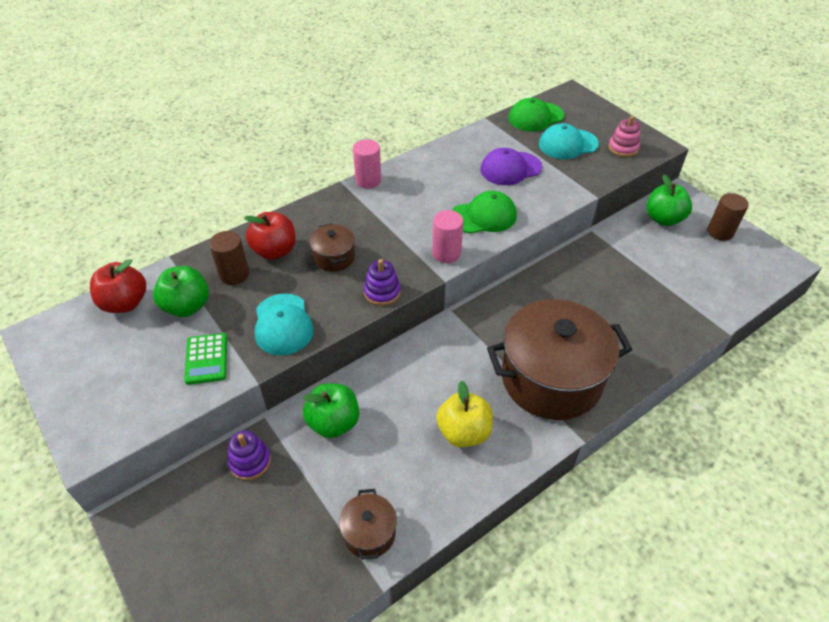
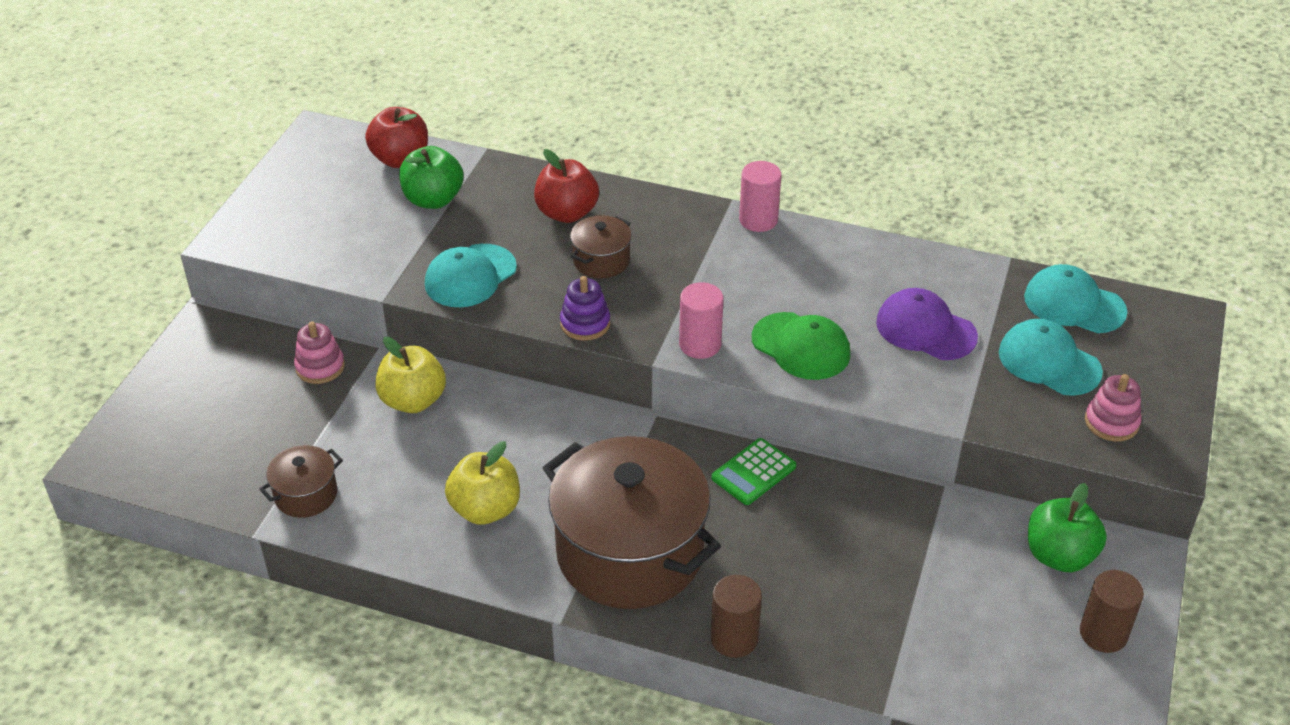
camera: 55 degrees right, 5 degrees down
green calculator [184,333,227,385] -> green calculator moved to [711,438,796,505]
brown cylinder [209,231,249,285] -> brown cylinder moved to [711,575,762,658]
purple stacking toy [228,430,271,480] -> pink stacking toy [294,321,345,384]
green apple [303,383,359,438] -> yellow apple [375,337,446,413]
green cap [508,98,564,132] -> turquoise cap [1024,264,1127,333]

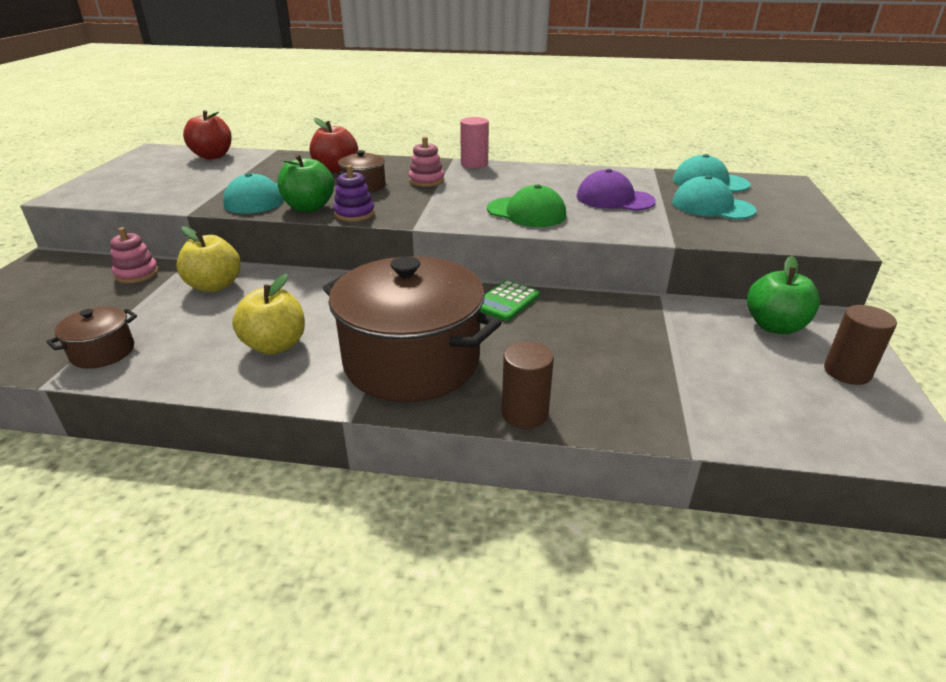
camera: 10 degrees left, 10 degrees down
green apple [399,146,464,209] -> green apple moved to [277,154,334,212]
pink cylinder [679,282,723,359] -> none
pink stacking toy [1085,374,1141,441] -> pink stacking toy moved to [409,137,444,187]

